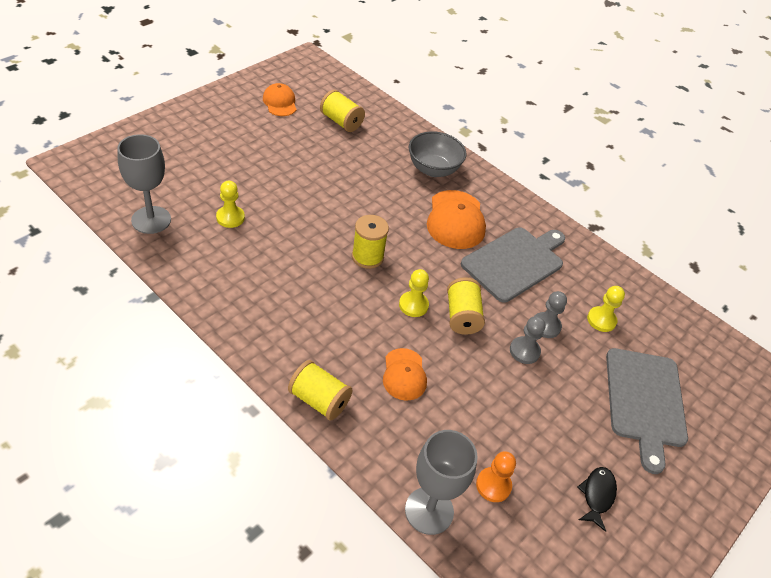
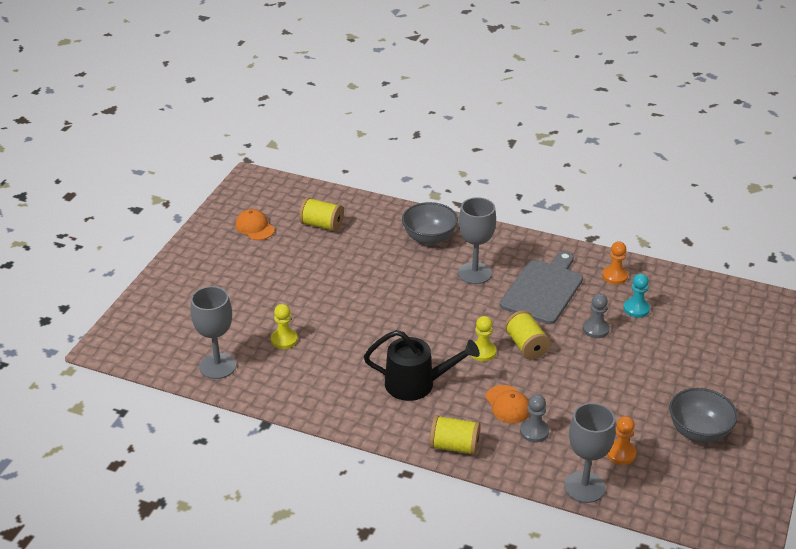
camera: 15 degrees left, 10 degrees down
yellow spool [352,215,389,269] -> none
orange cap [427,190,486,249] -> grey goblet [458,197,496,284]
grey pawn [510,316,546,364] -> grey pawn moved to [520,394,549,442]
black fish [578,467,617,532] -> grey bowl [669,388,738,443]
yellow pawn [587,286,625,332] -> turquoise pawn [623,274,650,318]
grey cutting board [606,348,688,474] -> none
none -> black watering can [364,330,480,401]
none -> orange pawn [602,241,628,284]

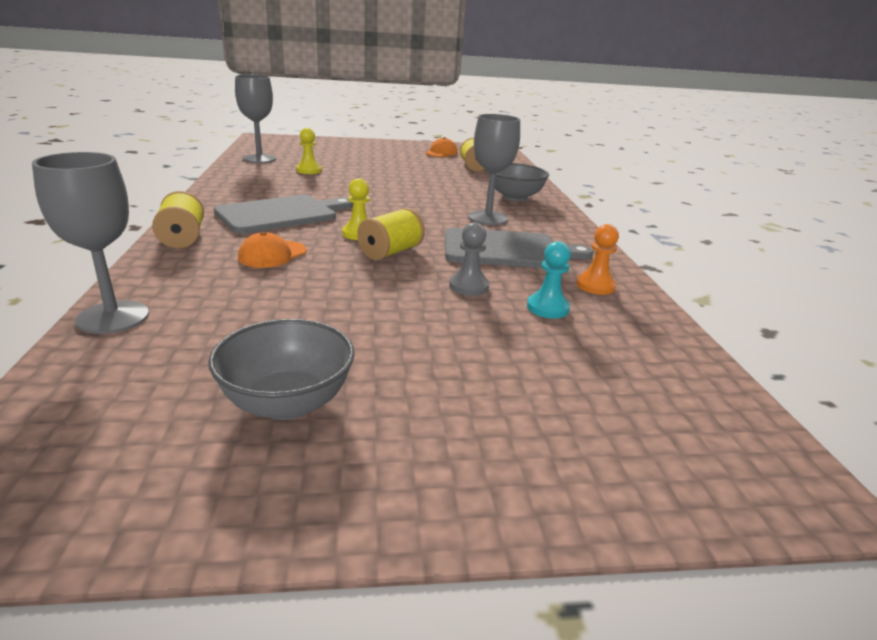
camera: 60 degrees right, 10 degrees down
black watering can [364,330,480,401] -> grey cutting board [214,195,353,234]
grey pawn [520,394,549,442] -> none
orange pawn [607,416,637,465] -> none

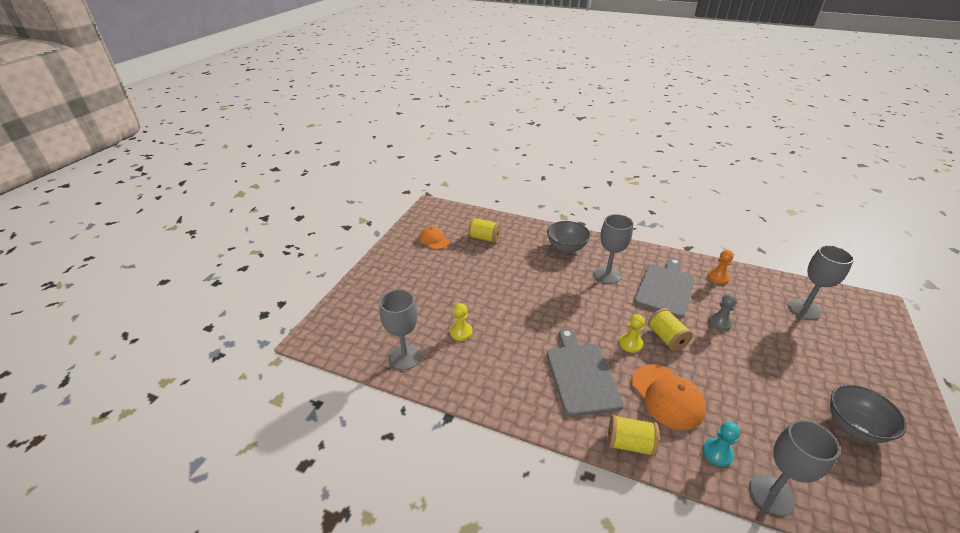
camera: 60 degrees left, 10 degrees up
orange cap [238,232,307,268] -> orange cap [632,365,706,430], size x1.61
turquoise pawn [527,241,571,319] -> turquoise pawn moved to [703,422,740,467]
none -> grey goblet [788,245,854,320]

